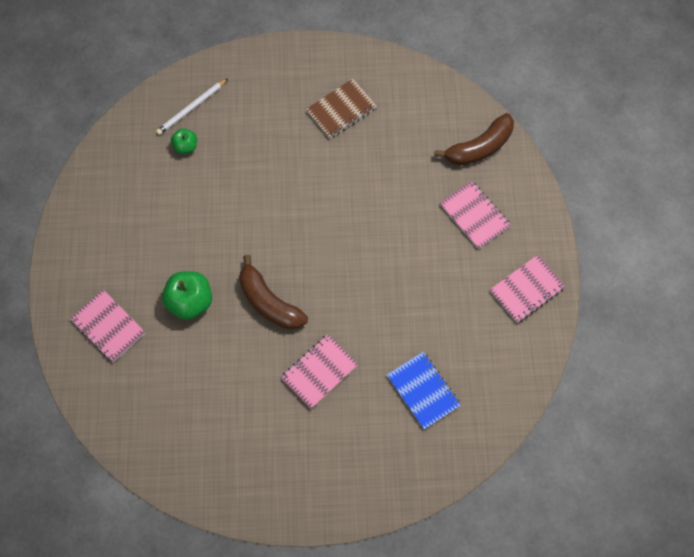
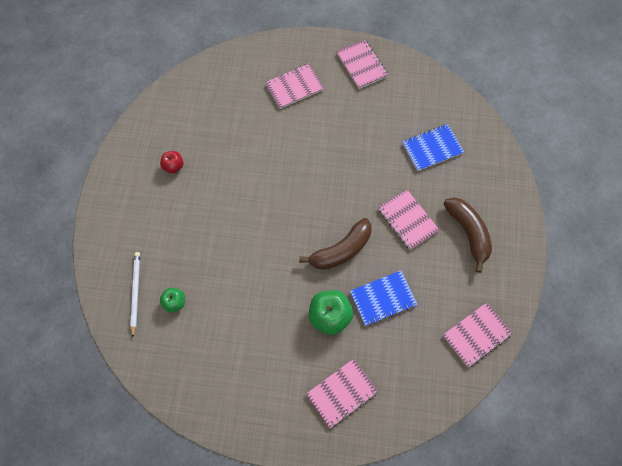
camera: 80 degrees left, 0 degrees up
white pencil [156,78,228,135] -> white pencil turned 150 degrees counterclockwise [130,252,140,338]
brown notebook [306,79,377,139] -> red apple [160,151,183,173]
brown banana [434,113,514,166] -> brown banana moved to [444,197,492,273]
none -> blue notebook [350,271,418,326]
none -> pink notebook [443,302,513,367]

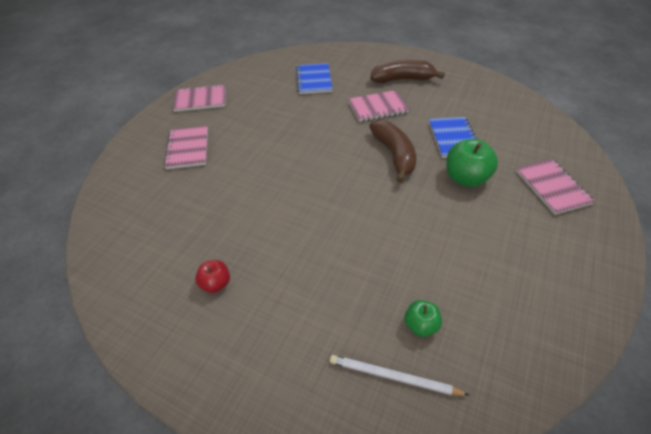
camera: 70 degrees left, 20 degrees down
pink notebook [443,302,513,367] -> none

